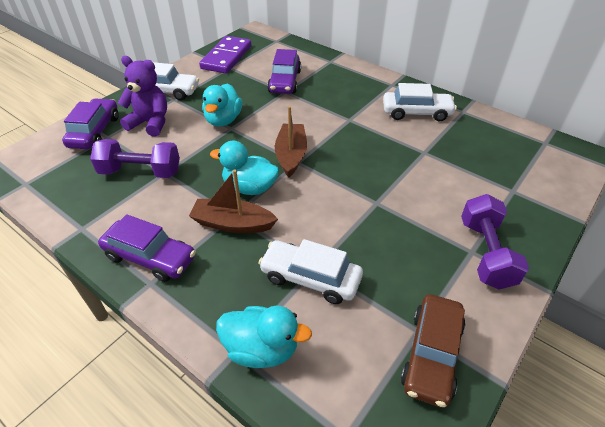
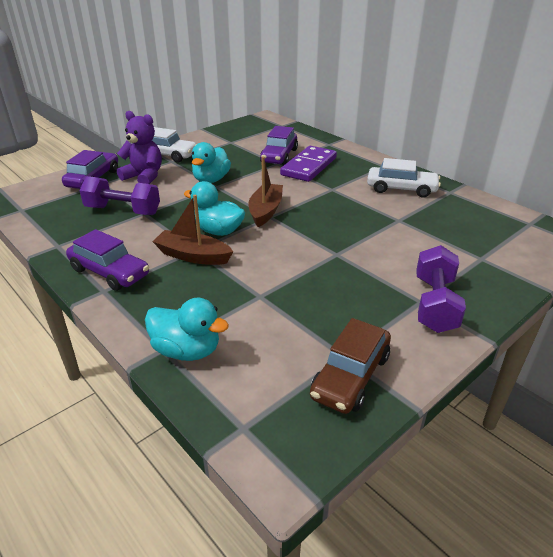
camera: 10 degrees right, 10 degrees down
purple domino [199,36,252,74] -> purple domino moved to [280,146,337,182]
white car [259,239,363,304] -> none

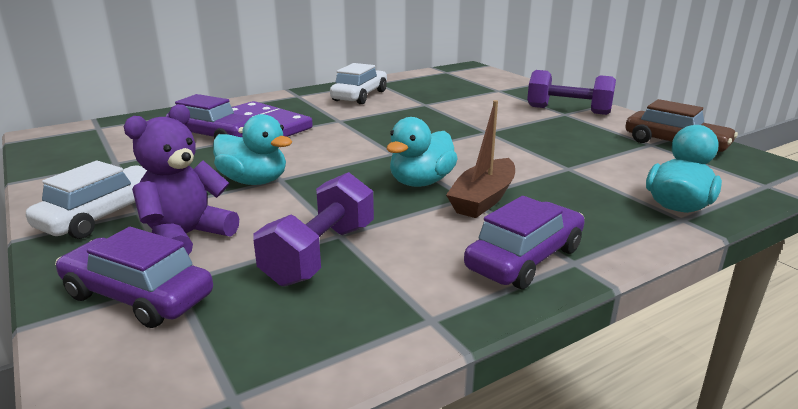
camera: 80 degrees left, 10 degrees down
brown boat [248,157,283,227] -> none

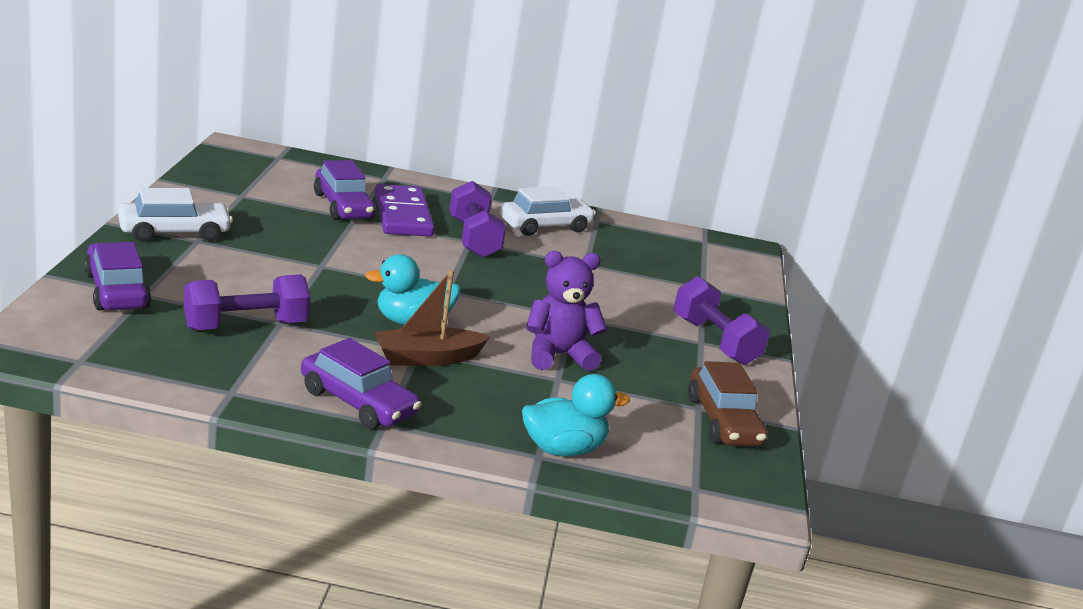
camera: 35 degrees right, 0 degrees up
purple teddy bear [123,104,239,255] -> purple teddy bear moved to [526,251,607,371]
turquoise duck [213,114,292,185] -> none
purple car [464,196,585,289] -> purple car turned 45 degrees clockwise [301,338,422,430]
none -> purple dumbbell [449,181,506,258]

